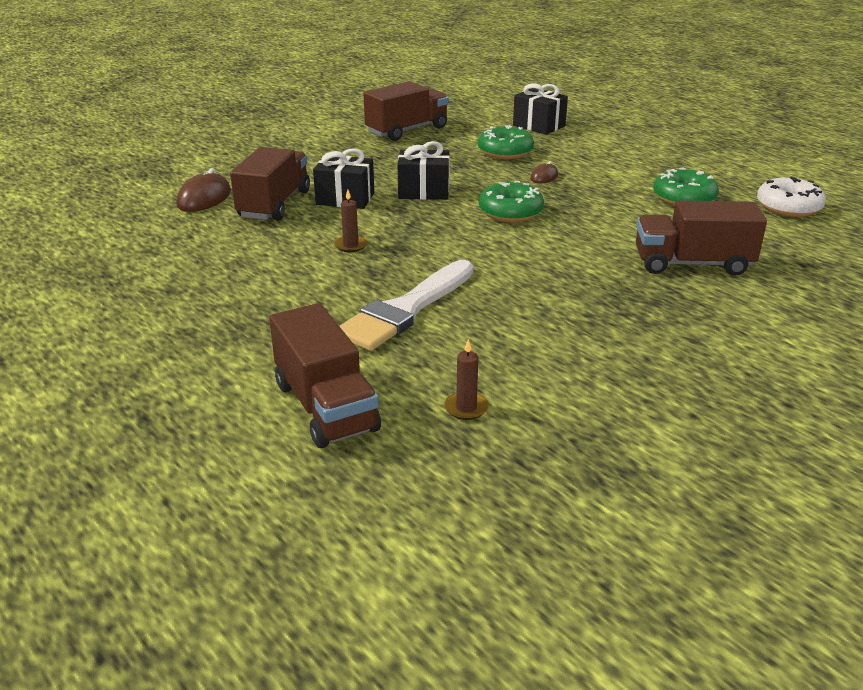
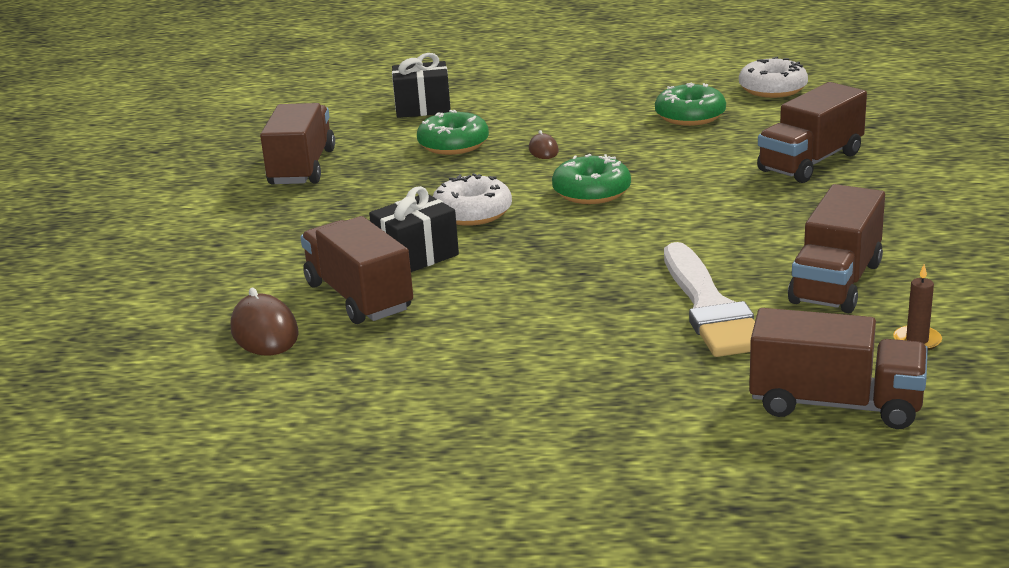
camera: 45 degrees left, 5 degrees down
brown candle [334,189,367,252] -> none
black gift [397,141,449,200] -> white donut [433,173,512,226]
none -> brown truck [788,184,885,313]

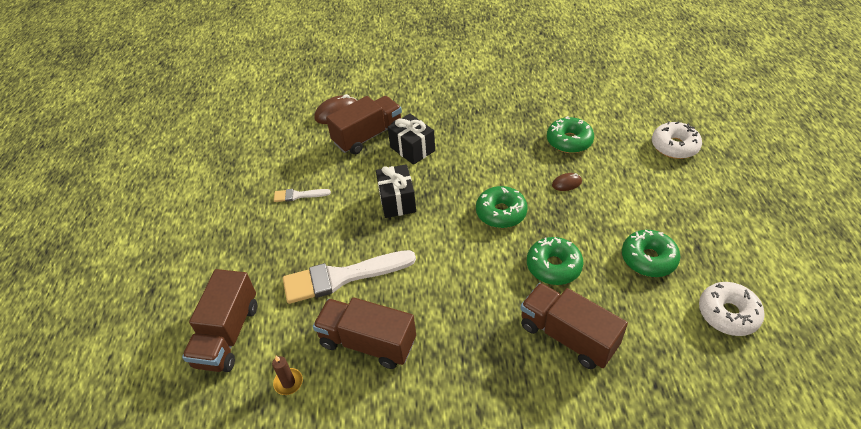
camera: 85 degrees right, 20 degrees up
brown truck [260,103,335,185] -> none
black gift [392,53,451,118] -> black gift moved to [376,164,416,218]
white donut [433,173,512,226] -> white donut moved to [652,121,702,159]
none -> white brush [274,189,331,202]
none -> green donut [527,237,583,285]

